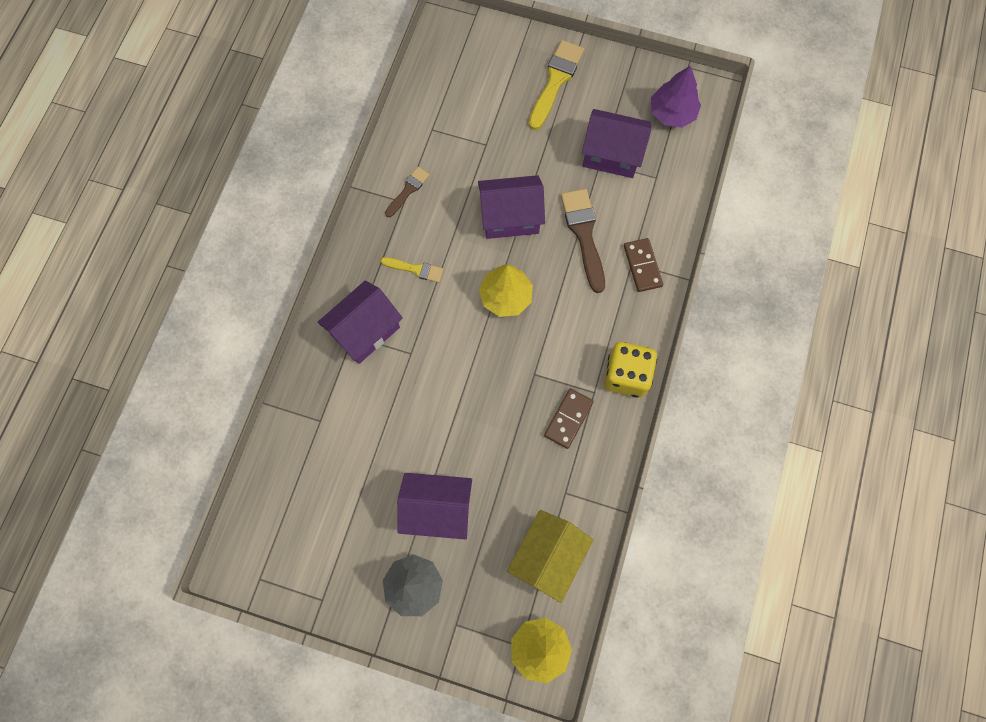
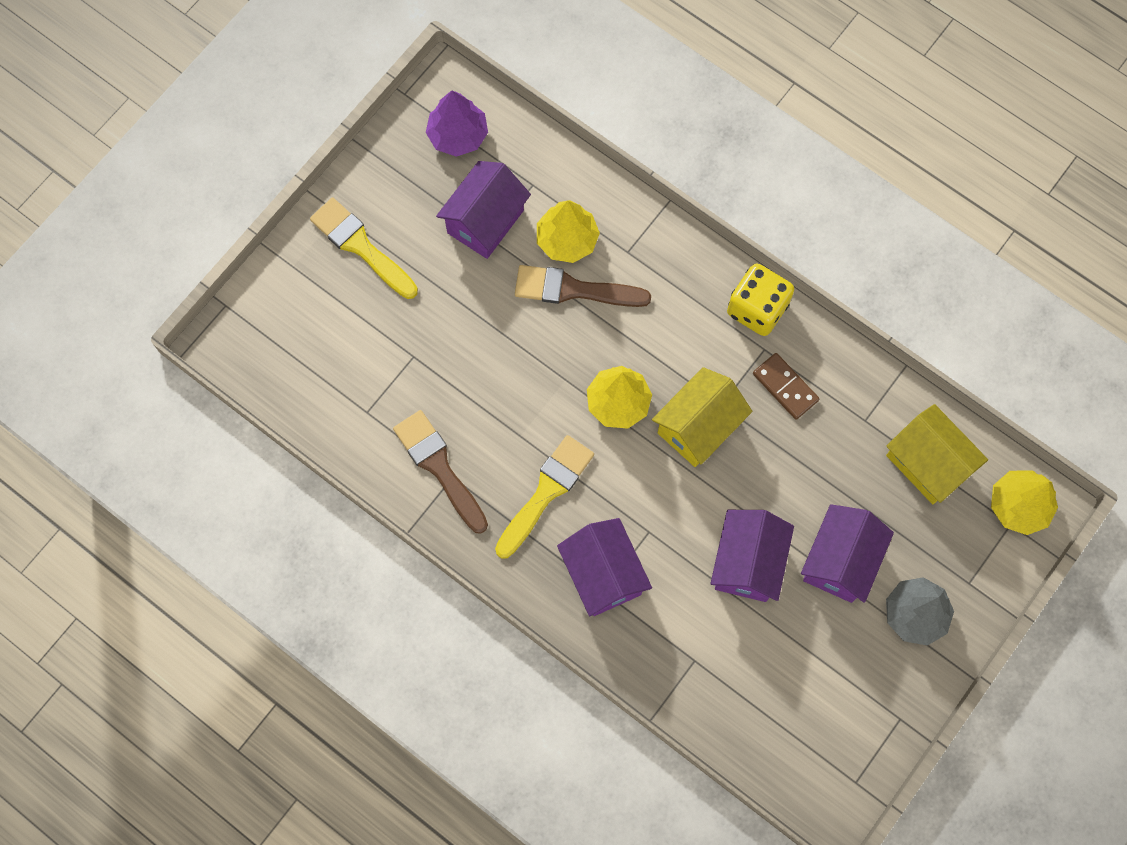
camera: 70 degrees left, 0 degrees up
yellow brush [381,257,444,283] -> yellow brush [495,435,594,559], size x1.77
brown brush [385,167,430,217] -> brown brush [393,410,488,534], size x1.77
purple house [478,175,545,239] -> purple house moved to [710,510,794,602]
brown domino [624,238,663,292] -> none
none -> yellow tree [537,200,600,263]
none -> yellow house [652,367,752,467]

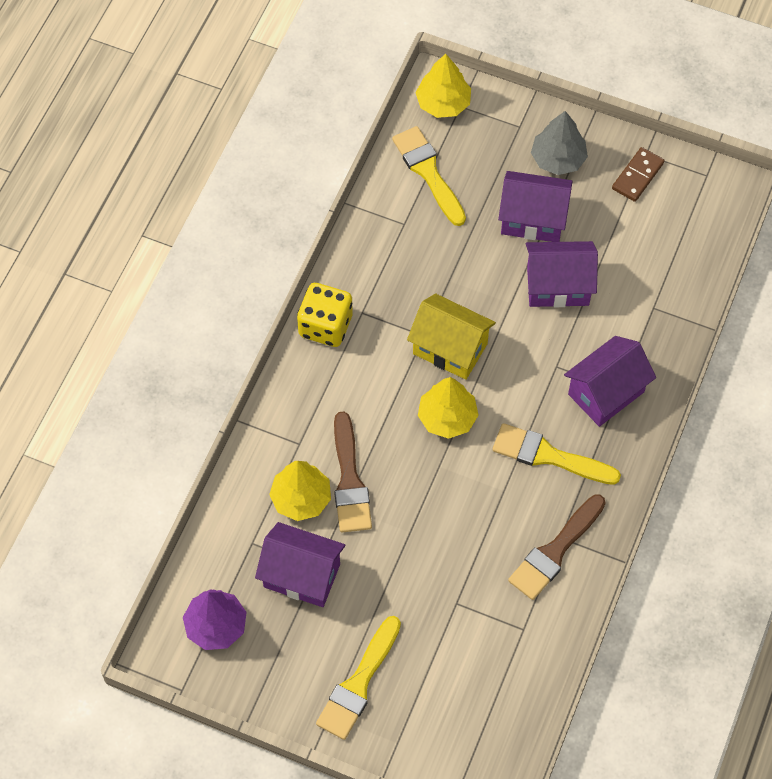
camera: 105 degrees left, 10 degrees down
brown domino [753,353,819,420] -> brown domino moved to [612,147,664,202]
yellow house [886,404,988,504] -> yellow brush [392,126,466,226]

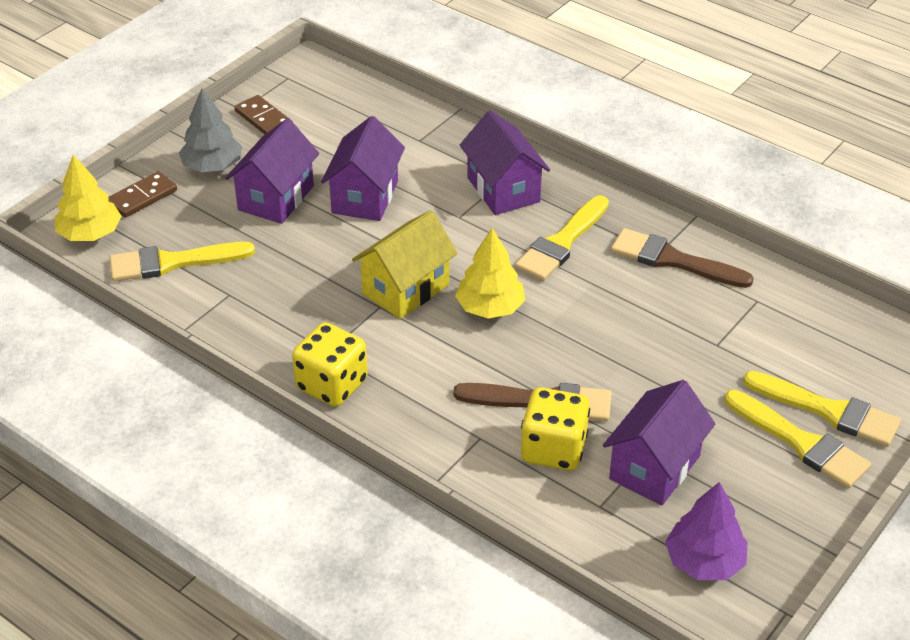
camera: 75 degrees left, 20 degrees down
yellow tree [269,461,331,521] -> yellow dice [521,387,590,471]
brown brush [508,494,606,600] -> brown brush turned 150 degrees clockwise [611,228,754,288]
none -> brown domino [108,171,177,218]
none -> yellow brush [743,371,901,447]

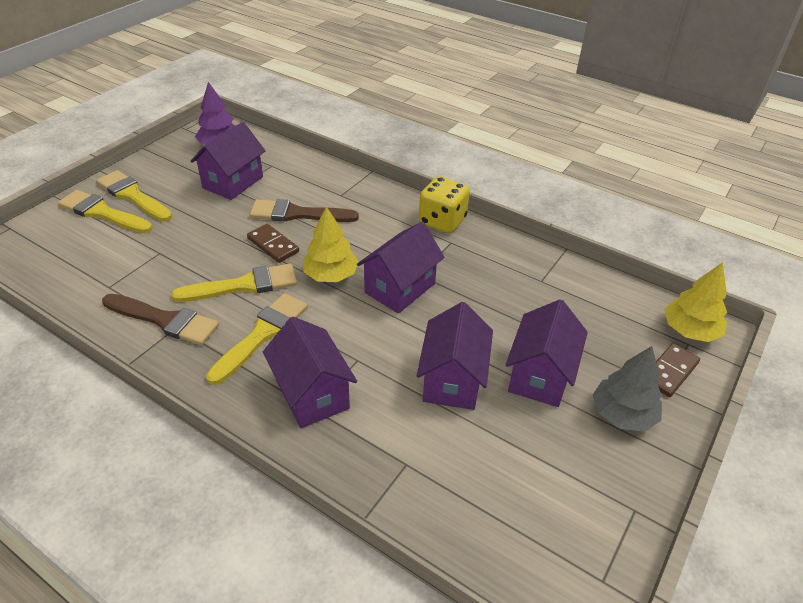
camera: 175 degrees right, 0 degrees up
yellow brush [110,242,255,281] -> yellow brush moved to [171,264,297,302]
brown domino [235,95,293,134] -> brown domino moved to [247,224,299,263]
yellow house [352,210,458,319] -> purple house [357,222,445,313]
yellow dice [521,387,590,471] -> none

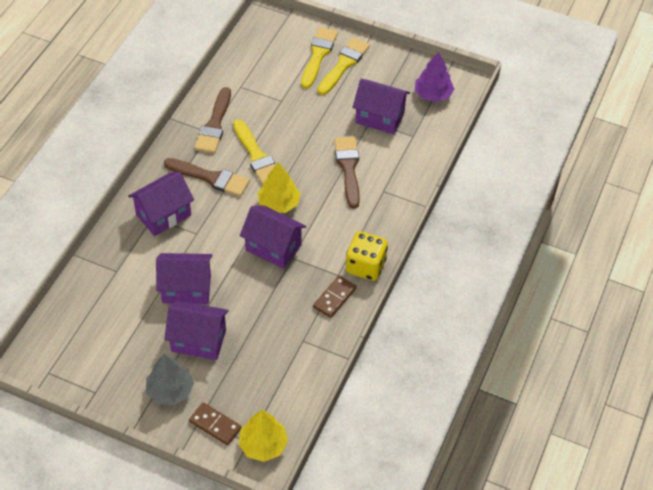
camera: 80 degrees right, 10 degrees up
yellow brush [206,293,308,385] -> brown brush [164,158,250,196]
brown domino [247,224,299,263] -> brown domino moved to [313,276,357,318]

